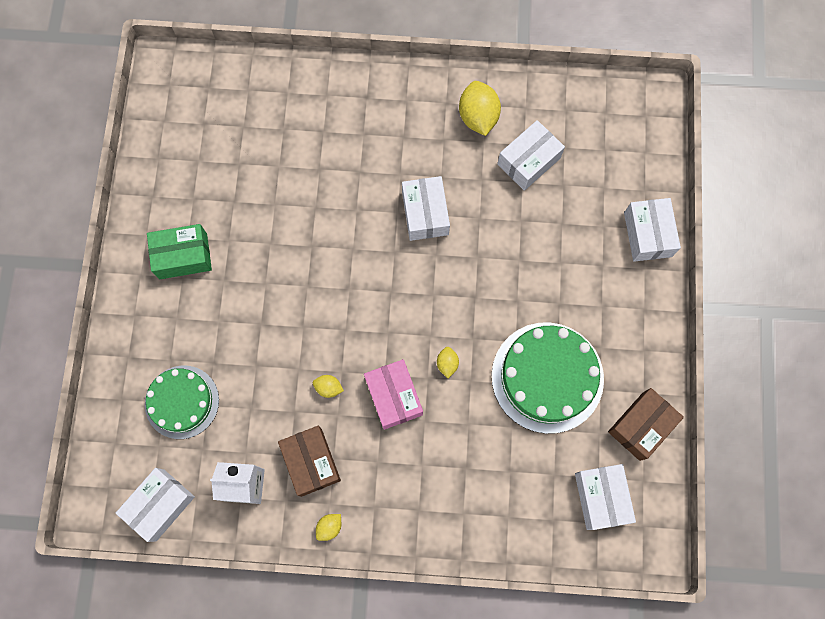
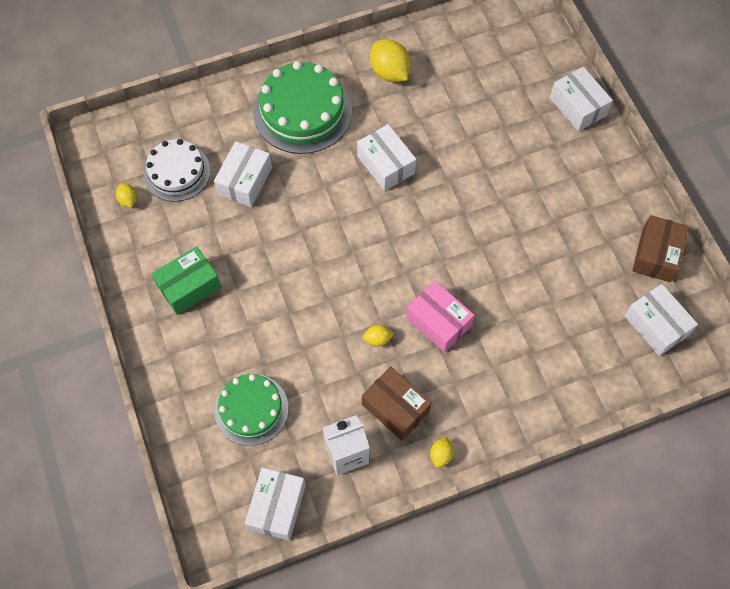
camera: 25 degrees left, 10 degrees down
yellow lemon [437,347,459,378] -> yellow lemon moved to [116,183,137,207]
green cake [491,322,604,434] -> green cake moved to [253,61,352,154]
white box [497,120,565,191] -> white box moved to [214,141,272,207]
none -> white cake [144,139,211,202]

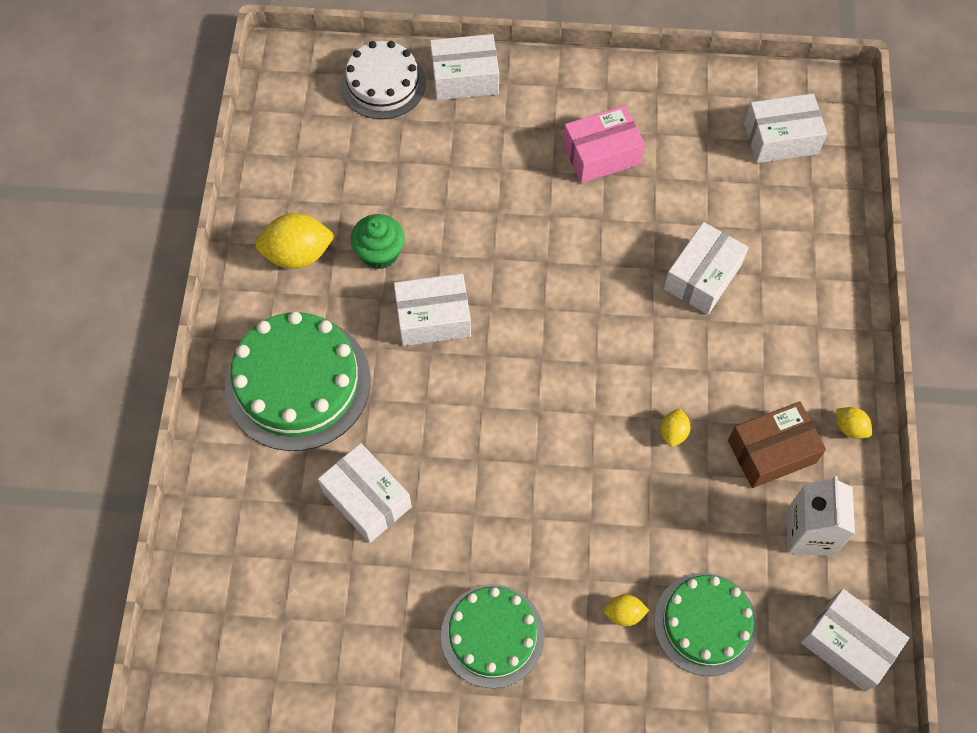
camera: 65 degrees left, 0 degrees up
yellow lemon [116,183,137,207] -> yellow lemon moved to [604,594,649,626]
white cake [144,139,211,202] -> white cake moved to [341,41,426,119]
green box [151,246,221,315] -> green cake [441,584,545,688]
pink box [406,281,474,352] -> pink box moved to [563,105,645,183]
brown box [632,215,689,282] -> none
none -> green cupcake [350,214,405,269]
none -> white box [664,222,748,315]

